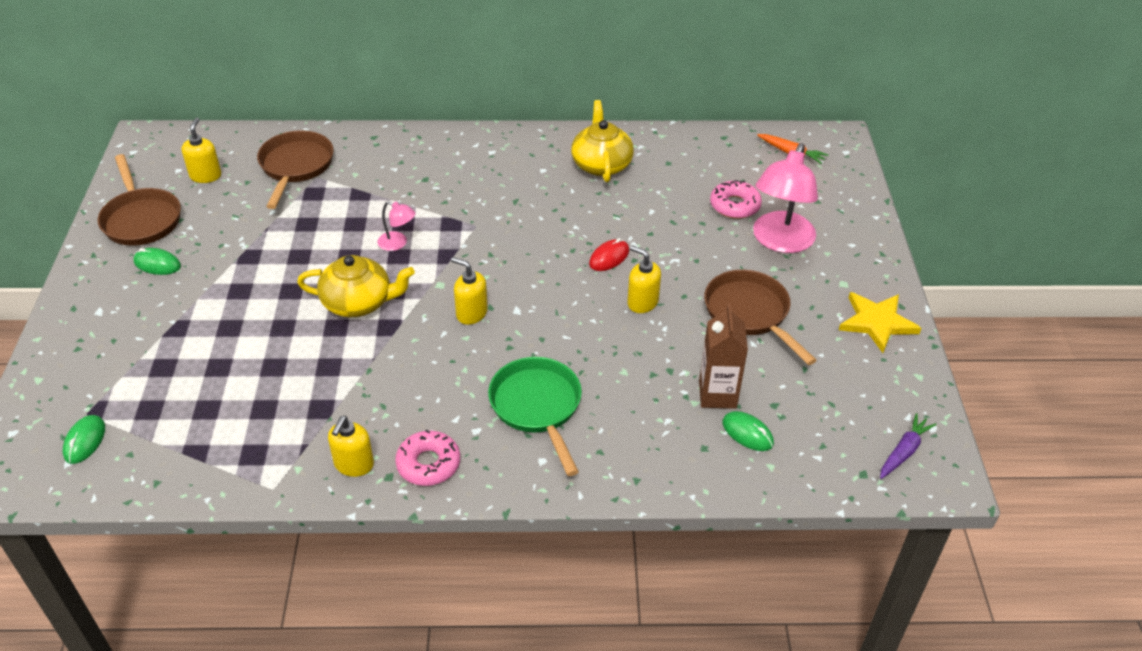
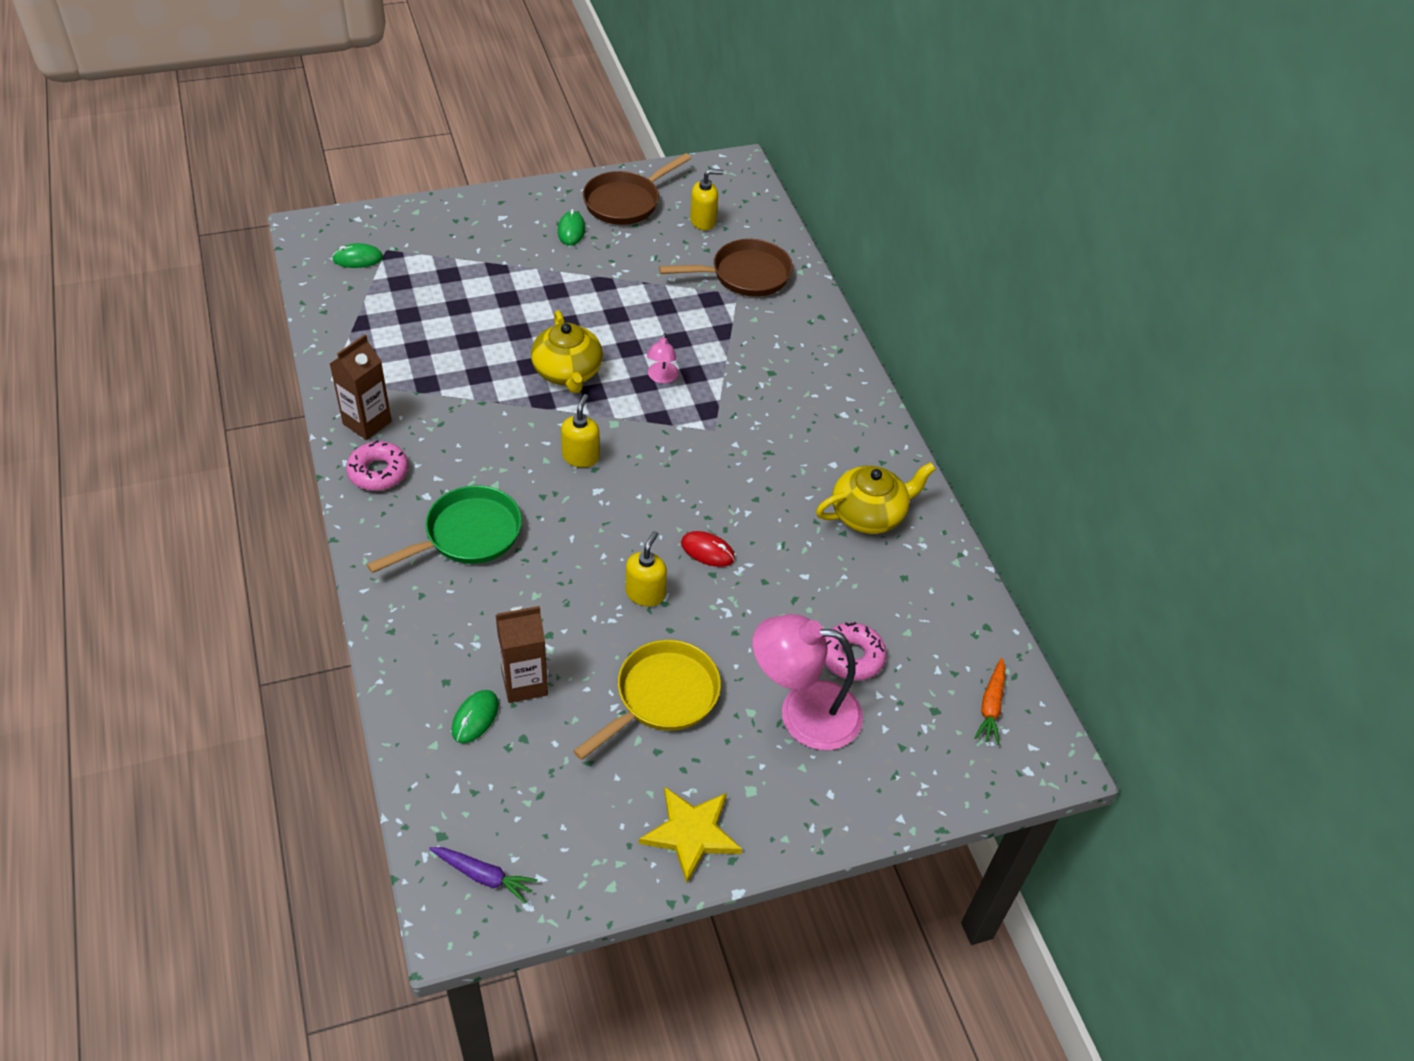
camera: 70 degrees right, 5 degrees up
yellow soap dispenser [328,416,374,477] -> brown carton [330,334,392,440]
brown pan [704,270,817,365] -> yellow pan [573,640,721,760]

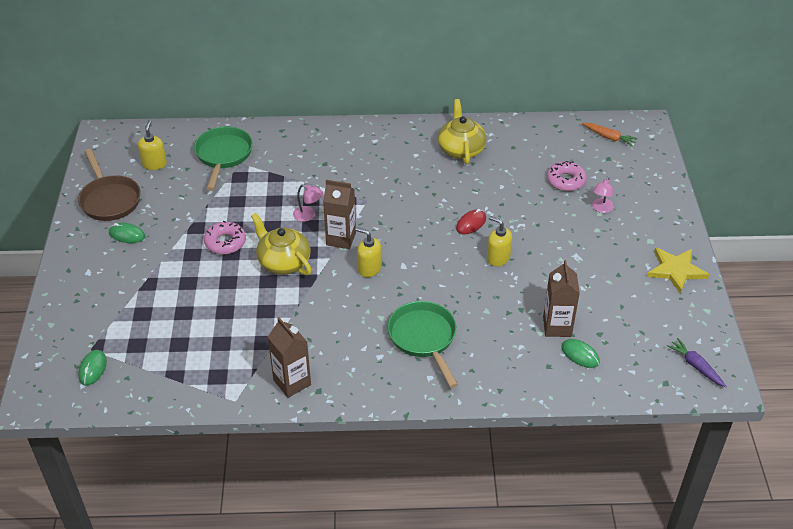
camera: 70 degrees left, 5 degrees down
pink donut [346,440,408,491] -> pink donut moved to [204,221,246,254]
purple carrot [429,847,538,904] -> purple carrot turned 75 degrees counterclockwise [667,338,726,387]
yellow teapot [531,310,603,393] -> yellow teapot turned 135 degrees counterclockwise [251,213,312,275]
yellow pan [573,640,721,760] -> none
brown pan [659,239,793,297] -> green pan [194,127,253,191]
pink lamp [753,614,863,750] -> pink lamp [592,176,614,213], size x0.46
none -> brown carton [323,180,356,249]

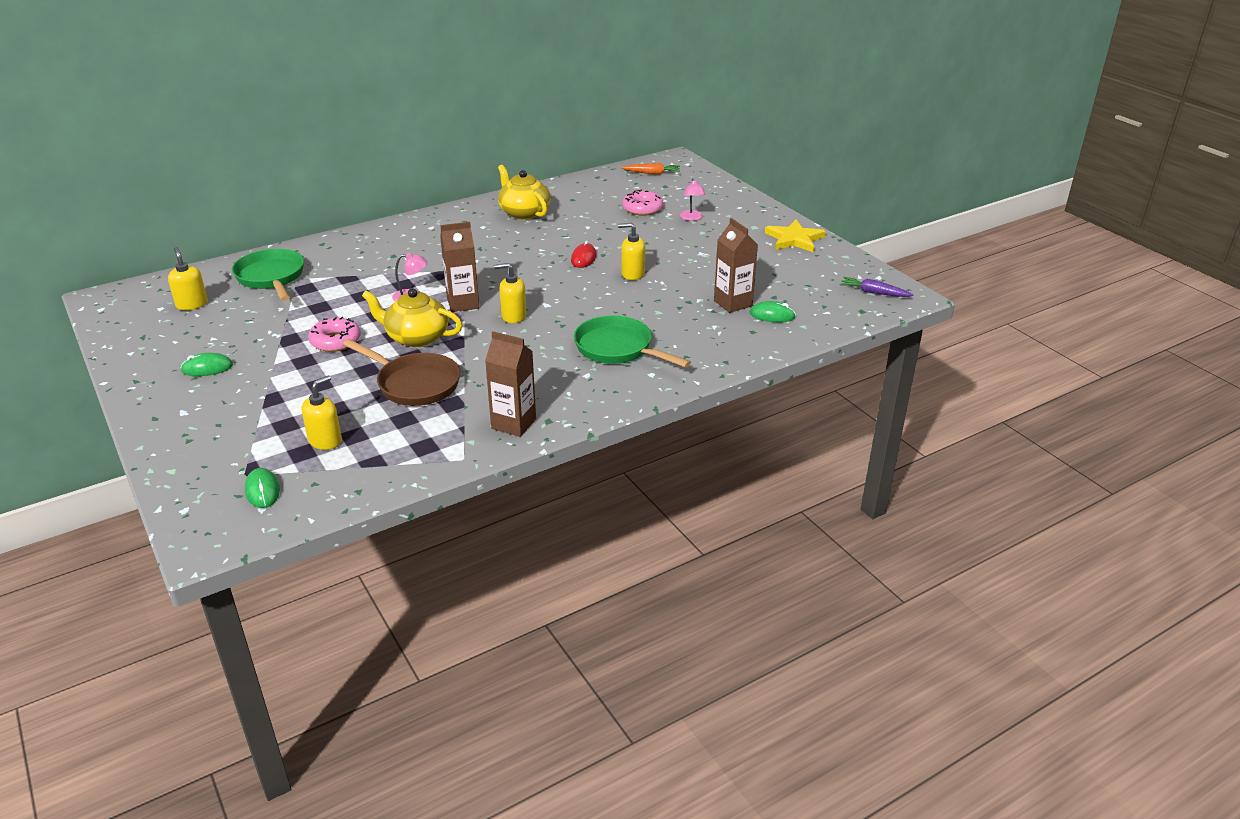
camera: 30 degrees left, 10 degrees down
brown pan [78,149,141,221] -> brown pan moved to [343,339,460,406]
none -> yellow soap dispenser [302,375,342,450]

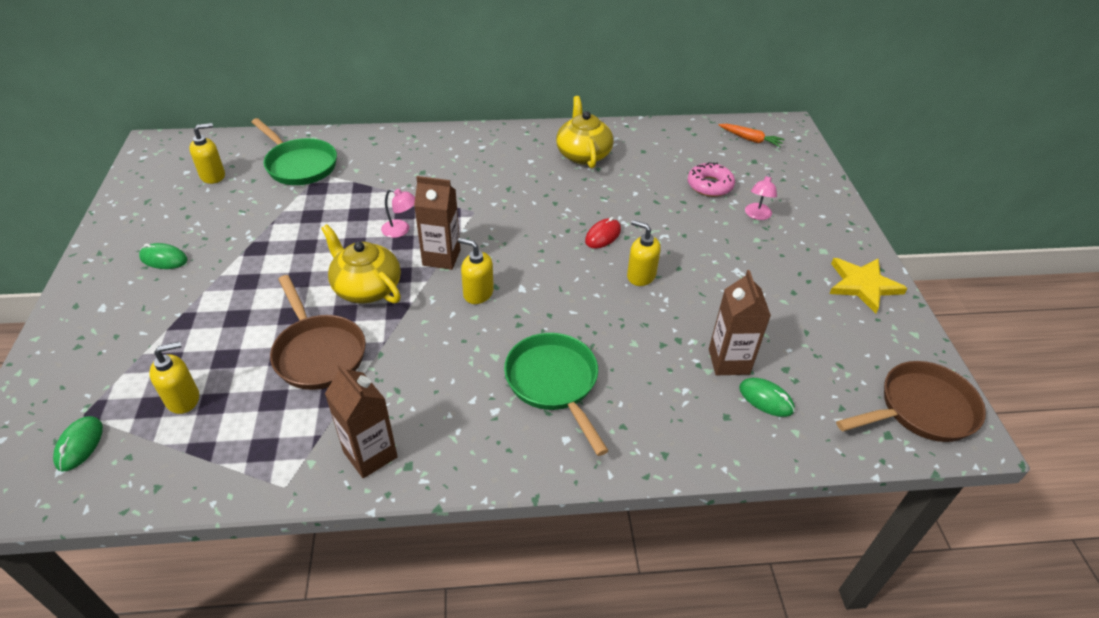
camera: 25 degrees right, 10 degrees up
yellow soap dispenser [168,247,208,310] -> yellow soap dispenser turned 60 degrees clockwise [189,123,225,184]
green pan [232,249,304,301] -> green pan turned 135 degrees clockwise [251,118,337,185]
pink donut [308,317,361,352] -> none
purple carrot [840,277,914,297] -> brown pan [836,361,986,442]

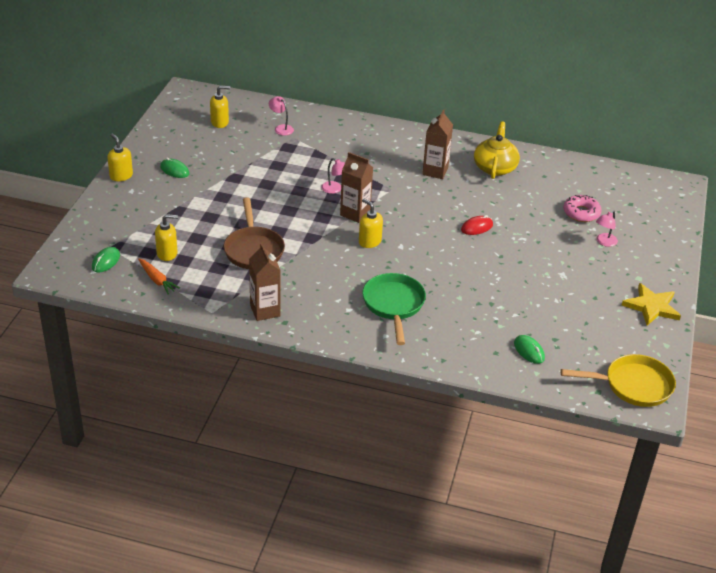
camera: 20 degrees right, 5 degrees down
green pan [251,118,337,185] -> pink lamp [269,96,294,136]
yellow teapot [321,224,401,303] -> none
yellow soap dispenser [627,220,661,286] -> yellow soap dispenser moved to [107,133,133,181]
brown carton [709,270,771,375] -> brown carton moved to [422,109,453,179]
orange carrot [719,124,785,147] -> orange carrot moved to [138,259,180,294]
brown pan [836,361,986,442] -> yellow pan [561,354,676,407]

